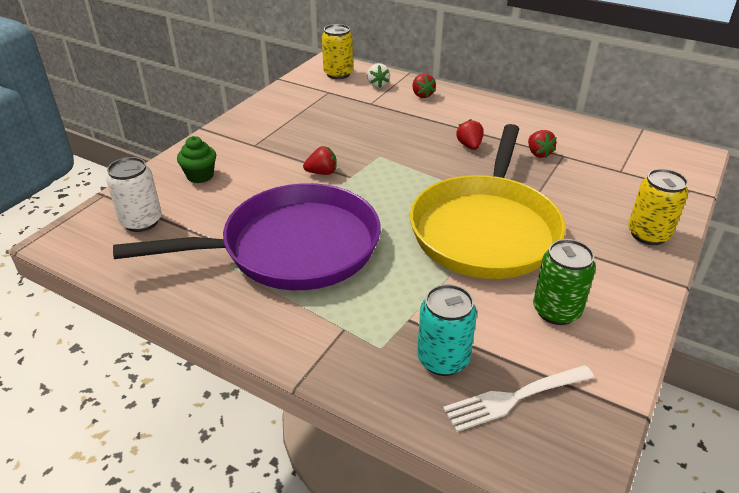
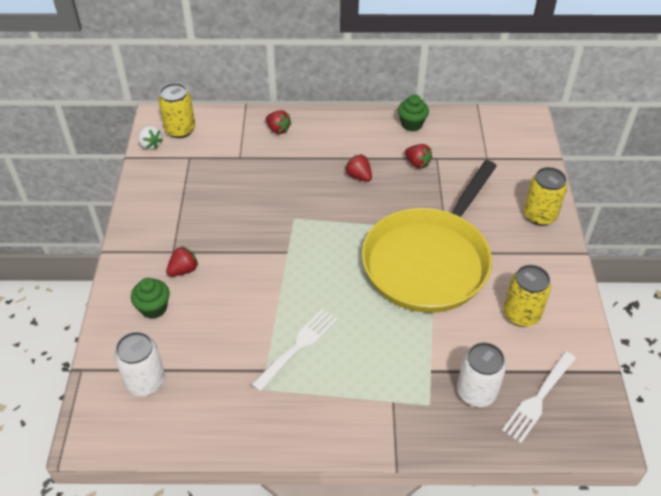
camera: 30 degrees left, 10 degrees up
purple pan [113,183,381,290] -> white fork [251,309,338,392]
red strawberry [303,146,337,175] -> red strawberry moved to [166,246,198,276]
white strawberry [367,63,390,87] -> white strawberry moved to [138,126,163,150]
yellow pan [410,124,565,279] -> yellow pan turned 45 degrees clockwise [362,160,497,313]
turquoise can [417,284,477,376] -> white can [457,342,506,407]
green can [533,239,596,325] -> yellow can [504,265,551,327]
none -> green cupcake [398,95,429,131]

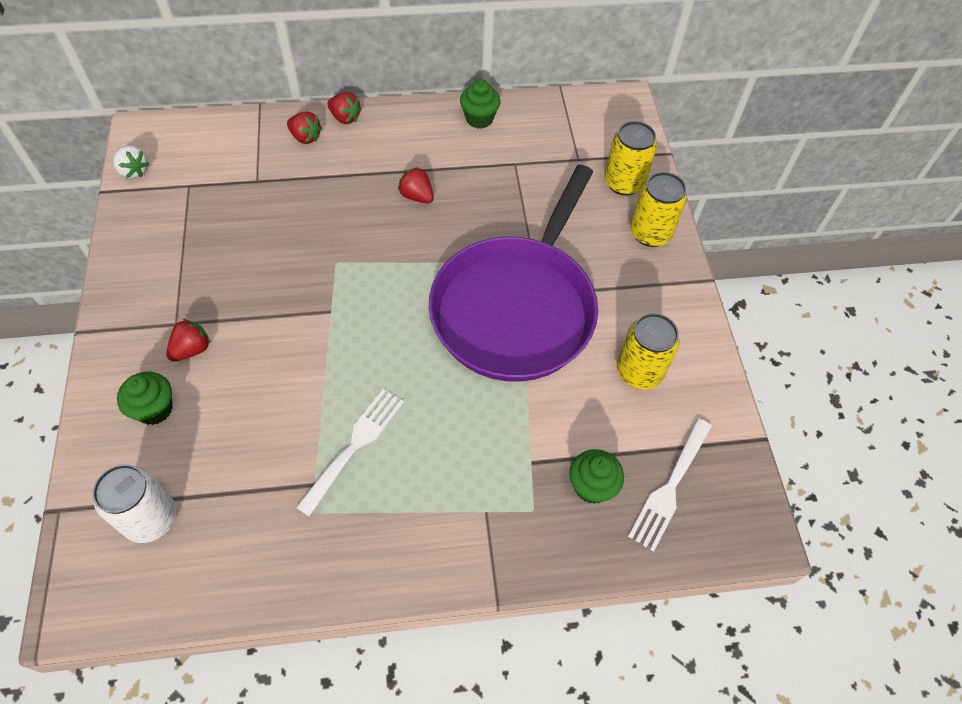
camera: 10 degrees left, 10 degrees up
yellow can [158,83,195,138] -> yellow can moved to [604,121,657,196]
yellow pan [362,160,497,313] -> purple pan [429,165,598,382]
red strawberry [405,144,432,169] -> red strawberry moved to [327,92,362,124]
white can [457,342,506,407] -> green cupcake [569,449,624,504]

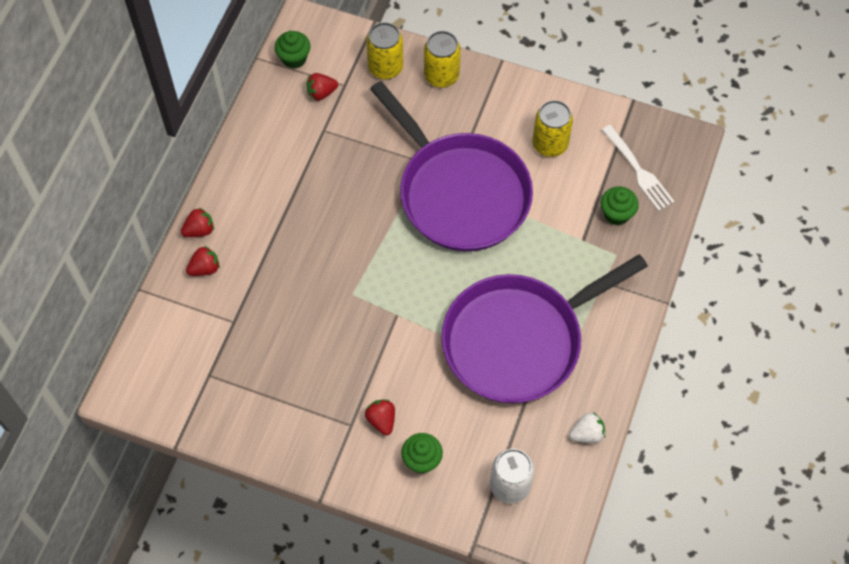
camera: 60 degrees left, 5 degrees up
white strawberry [113,145,149,179] -> white strawberry moved to [569,412,605,443]
white fork [296,389,404,517] -> purple pan [441,254,648,403]
red strawberry [398,167,434,203] -> red strawberry moved to [306,73,338,101]
green cupcake [460,79,501,129] -> green cupcake moved to [275,31,311,69]

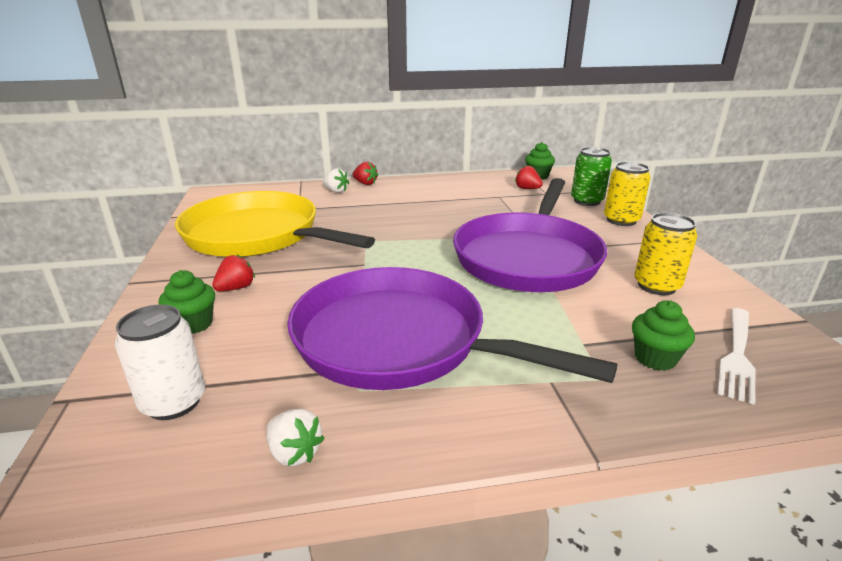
camera: 60 degrees right, 35 degrees down
red strawberry [186,246,220,276] -> white strawberry [323,168,349,193]
yellow can [366,22,403,79] -> green can [571,147,612,206]
none -> yellow pan [175,191,375,257]

